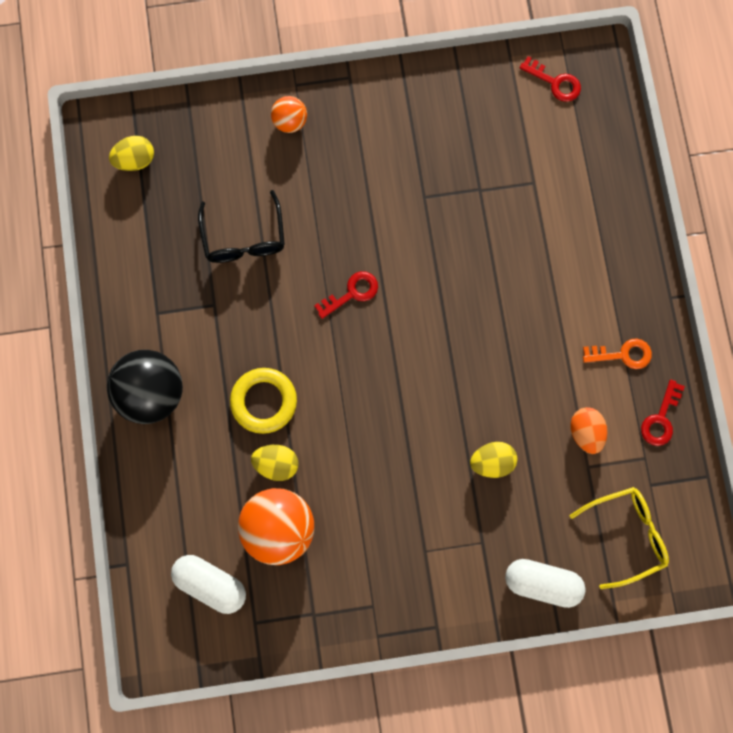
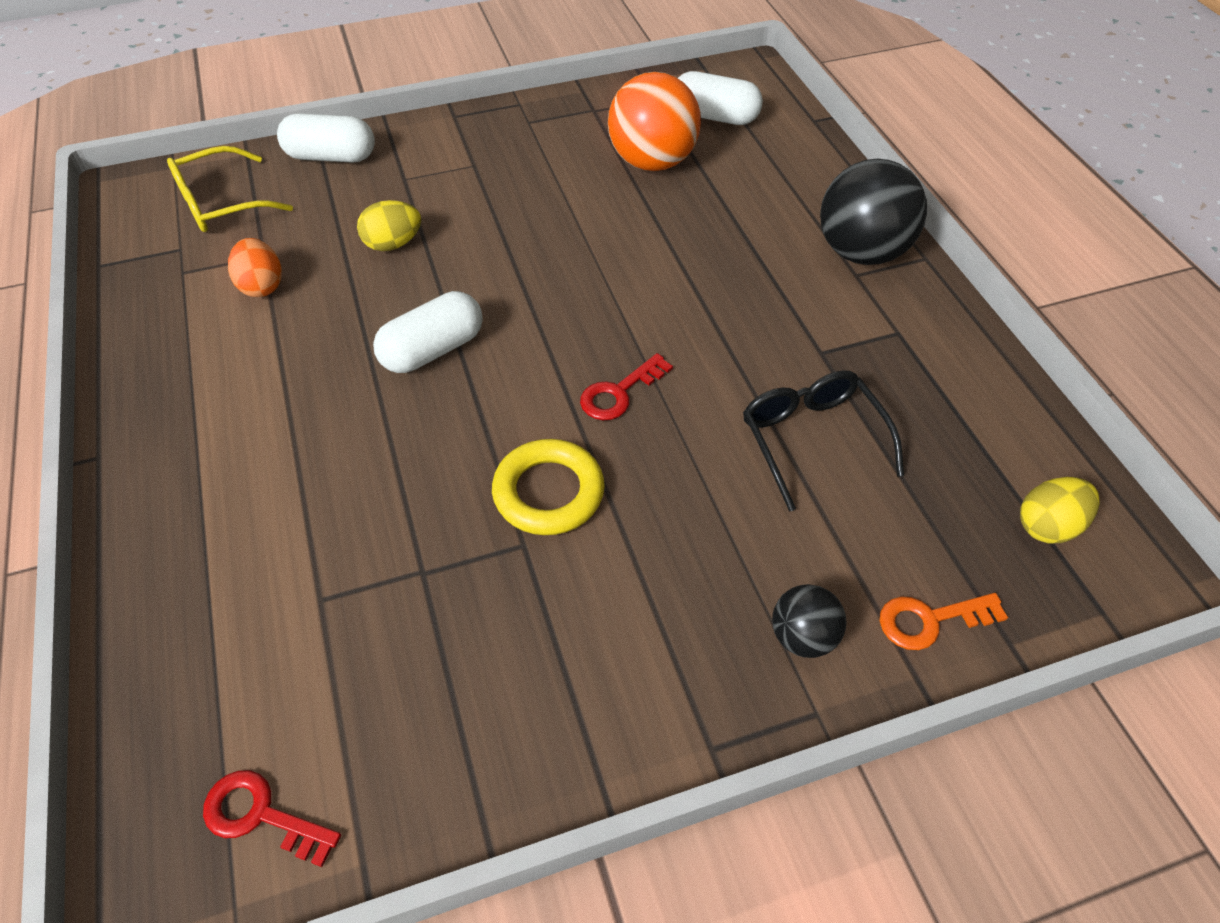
camera: 170 degrees right, 25 degrees down
yellow ring [230,368,297,434] -> yellow ring moved to [492,439,605,535]
yellow egg [251,445,299,481] -> none
orange ball [271,96,307,133] -> black ball [772,584,846,658]
orange key [583,338,652,369] -> orange key moved to [880,593,1008,650]
red key [641,380,685,446] -> none
none -> white capsule [373,291,483,373]

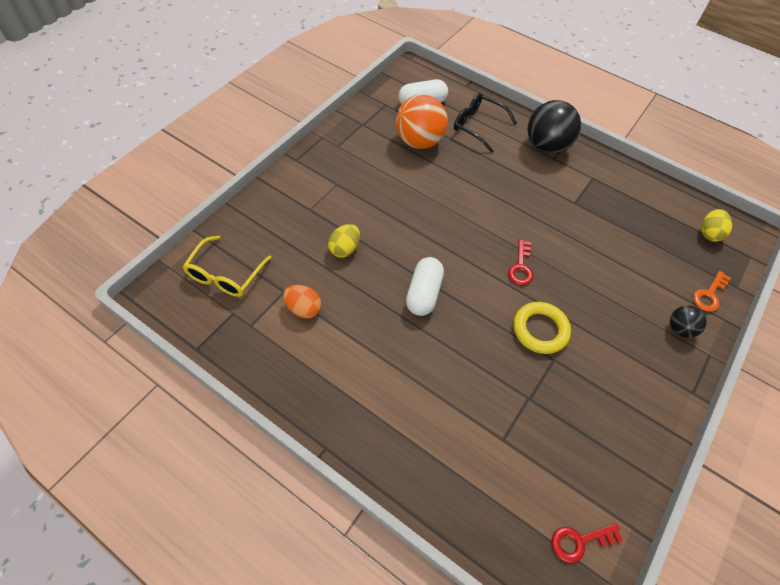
camera: 40 degrees left, 5 degrees up
white capsule [277,113,375,163] -> none
black glasses [743,370,904,512] -> black glasses moved to [454,93,517,153]

